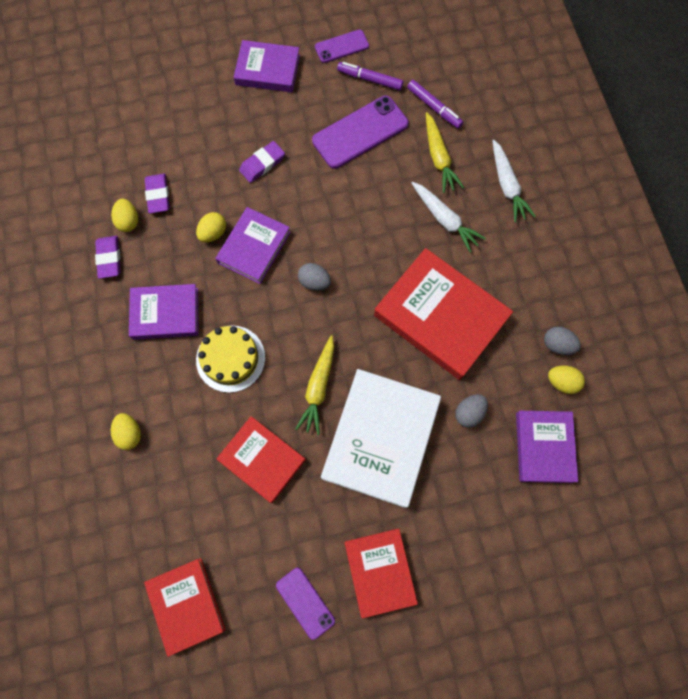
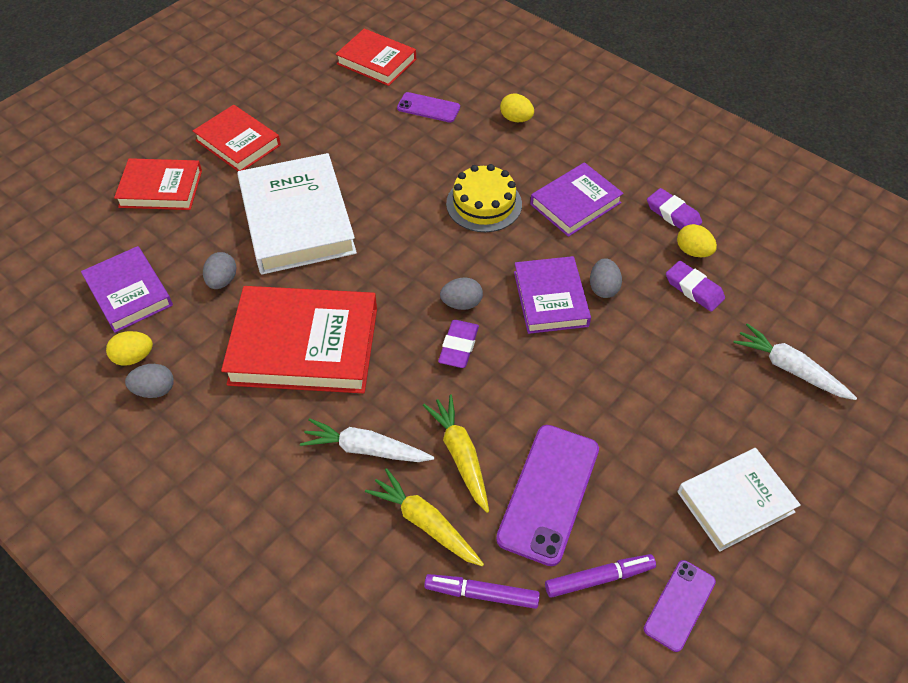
camera: 145 degrees right, 20 degrees down
yellow egg [196,212,226,242] -> grey egg [590,258,622,298]
red book [217,416,306,503] -> red book moved to [114,158,202,210]
purple book [233,40,300,92] -> white book [677,448,801,552]
purple eraser [239,141,285,183] -> purple eraser moved to [438,320,479,368]
purple phone [276,568,335,640] -> purple phone moved to [397,92,460,122]
yellow carrot [295,335,334,435] -> yellow carrot moved to [423,395,489,513]
white carrot [492,140,535,223] -> white carrot moved to [733,323,857,400]

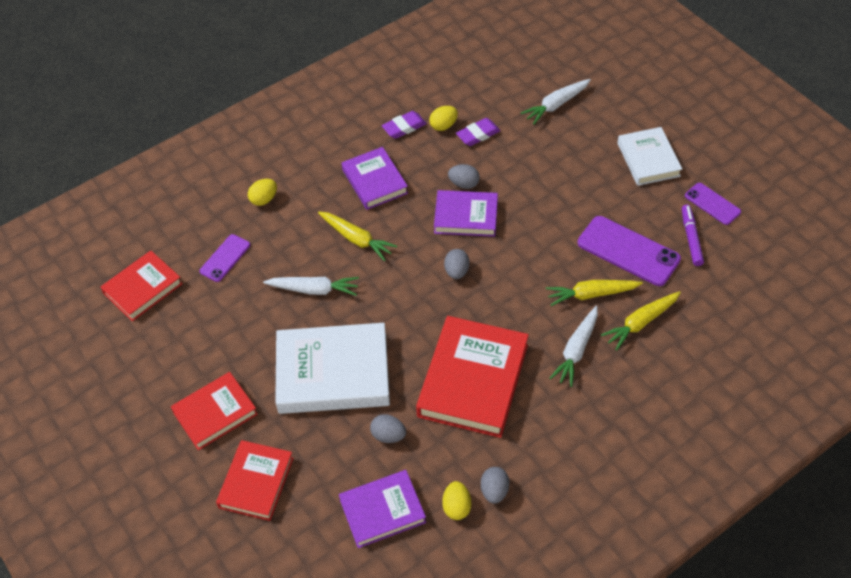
camera: 75 degrees left, 0 degrees up
purple marker [424,574,540,609] -> none
purple eraser [438,320,479,368] -> none
yellow cake [446,164,522,232] -> yellow carrot [318,212,397,261]
none -> white carrot [263,277,359,296]

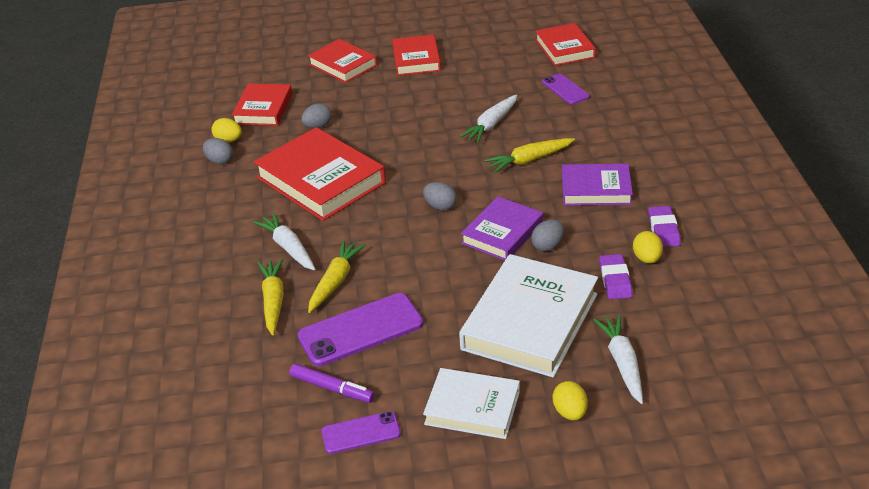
camera: 120 degrees right, 15 degrees down
yellow egg [248,179,277,206] -> yellow egg moved to [553,381,588,420]
white book [275,323,390,414] -> white book moved to [459,254,598,377]
purple book [339,470,426,548] -> red book [232,83,292,126]

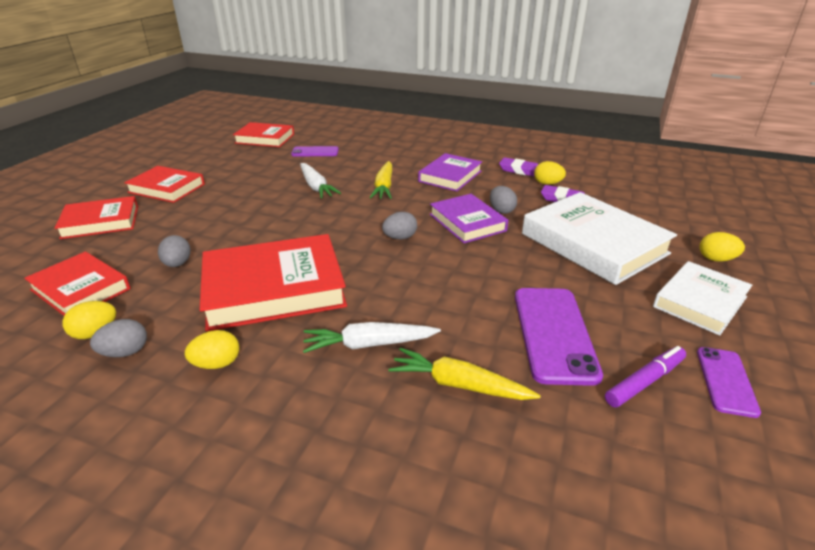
camera: 65 degrees left, 5 degrees down
yellow carrot [308,240,366,313] -> none
white carrot [593,315,643,404] -> none
none -> yellow egg [185,330,239,369]

